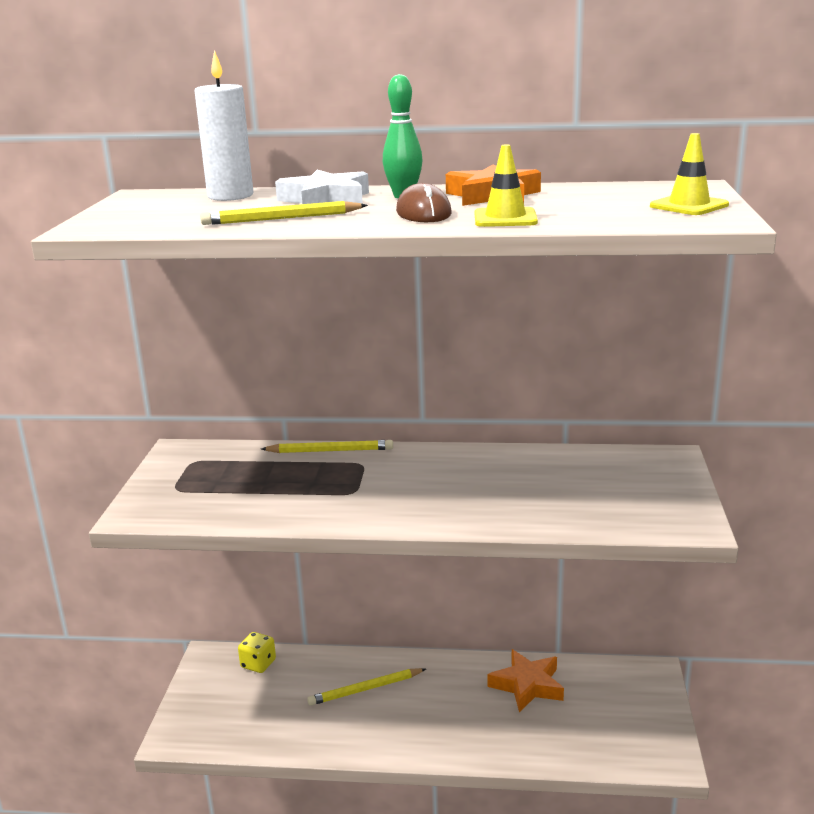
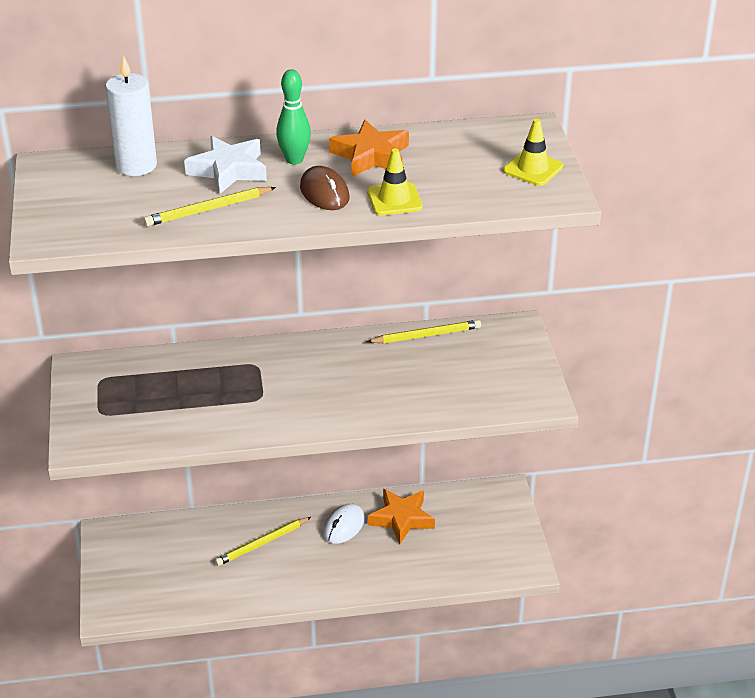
camera: 15 degrees left, 15 degrees up
yellow dice [238,632,276,673] -> none
yellow pencil [261,440,393,453] -> yellow pencil moved to [367,320,481,343]
none -> white mouse [323,504,365,544]

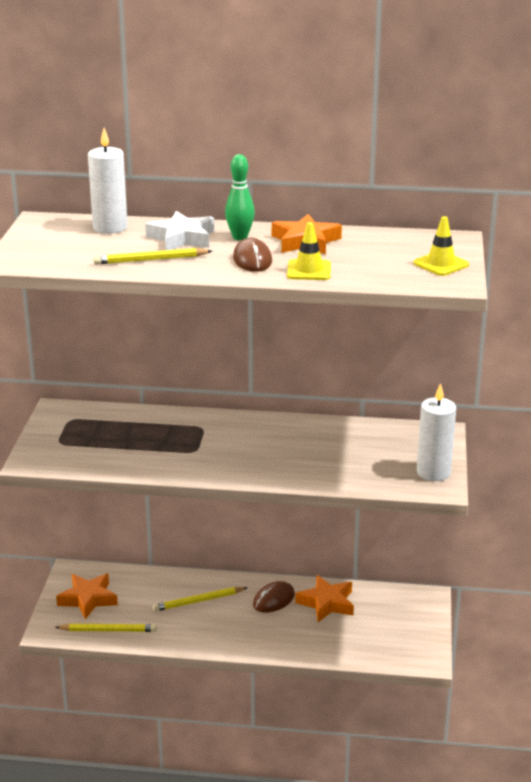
camera: 15 degrees right, 10 degrees down
white mouse [323,504,365,544] -> brown mouse [253,581,295,613]
yellow pencil [367,320,481,343] -> yellow pencil moved to [55,624,157,632]
none -> orange star [56,574,118,619]
none -> white candle [417,383,456,481]

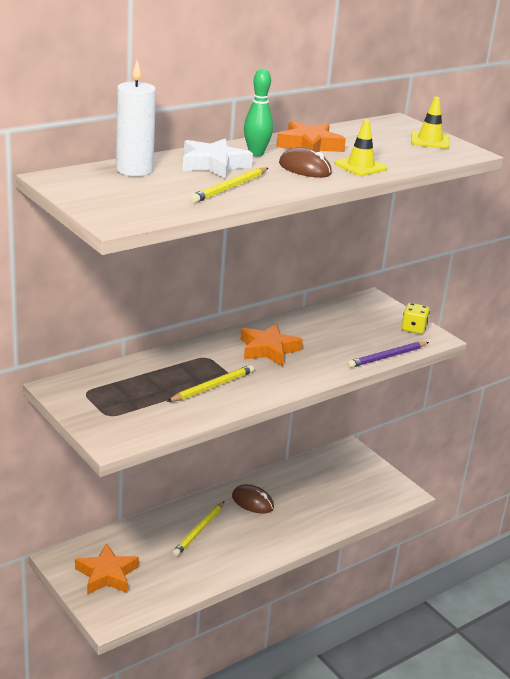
camera: 45 degrees left, 0 degrees up
yellow pencil [55,624,157,632] -> yellow pencil moved to [167,365,254,402]
brown mouse [253,581,295,613] -> brown mouse turned 60 degrees counterclockwise [232,484,274,514]
orange star [295,575,354,622] -> orange star moved to [240,324,303,366]
white candle [417,383,456,481] -> yellow dice [402,303,430,334]
none -> purple pencil [347,342,429,368]

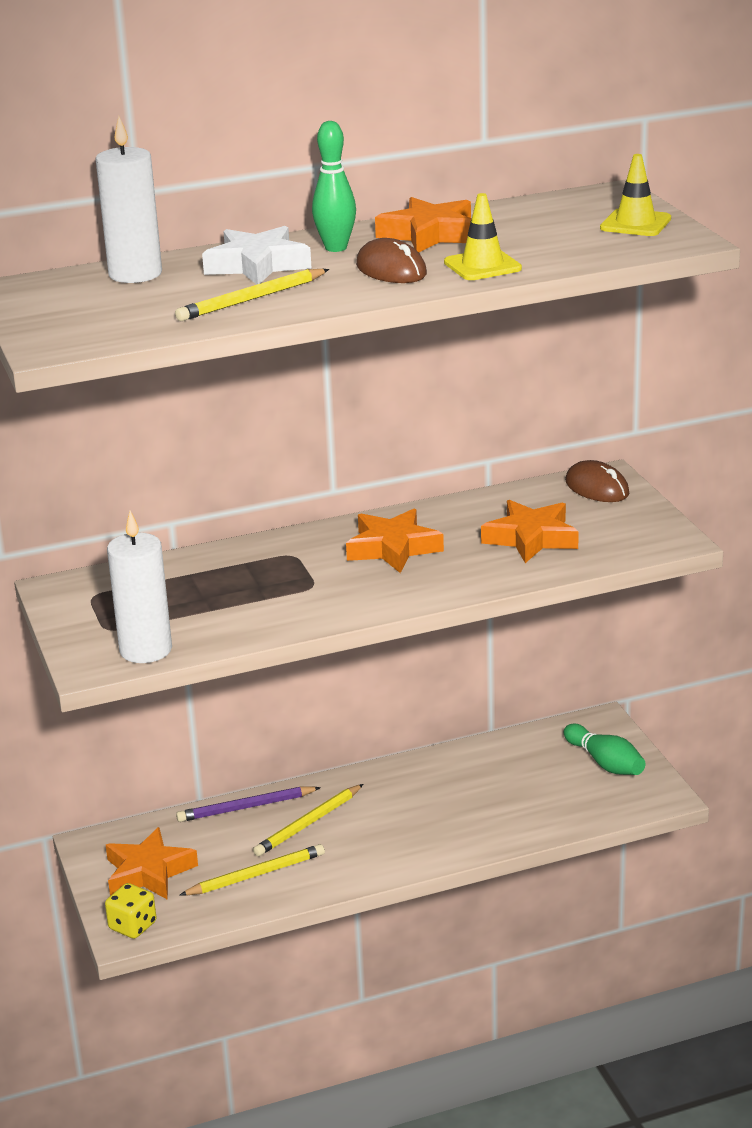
camera: 20 degrees right, 0 degrees up
yellow pencil [167,365,254,402] -> yellow pencil moved to [180,844,325,896]
brown mouse [232,484,274,514] -> brown mouse moved to [565,460,629,502]
purple pencil [347,342,429,368] -> purple pencil moved to [176,787,321,822]
yellow dice [402,303,430,334] -> yellow dice moved to [105,883,156,939]
none -> white candle [107,511,172,663]
none -> orange star [481,500,579,563]
none -> green bowling pin [564,723,645,775]

